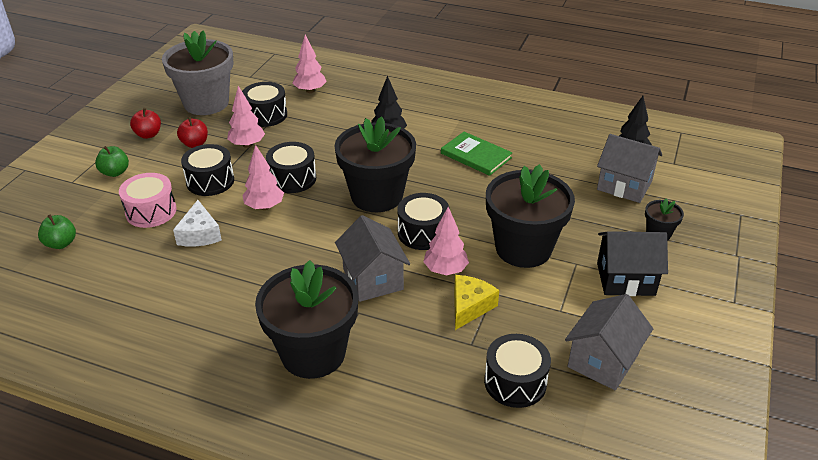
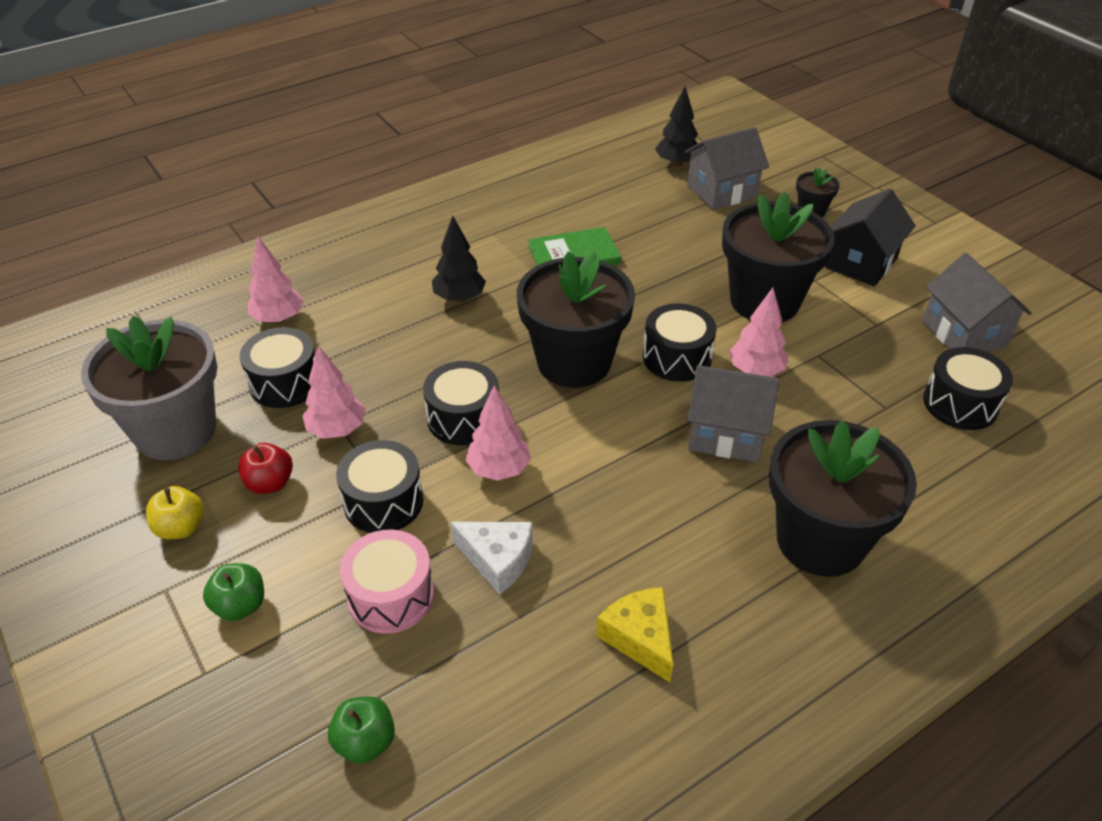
camera: 55 degrees left, 5 degrees up
red apple [130,108,161,139] -> yellow apple [146,486,204,539]
yellow cheese [454,275,499,330] -> yellow cheese moved to [596,587,673,682]

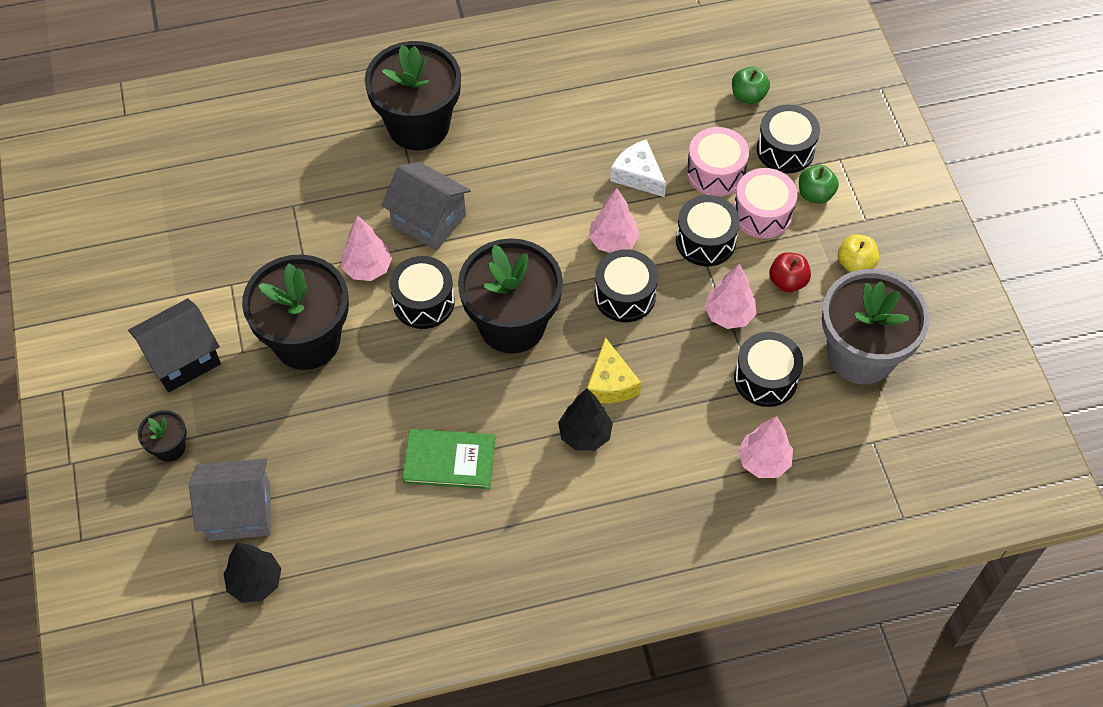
camera: 160 degrees left, 15 degrees up
yellow cheese [596,587,673,682] -> yellow cheese moved to [587,337,641,403]
grey house [922,253,1031,352] -> none
black drum [923,347,1013,430] -> black drum moved to [757,105,820,173]
none -> pink drum [734,168,797,239]

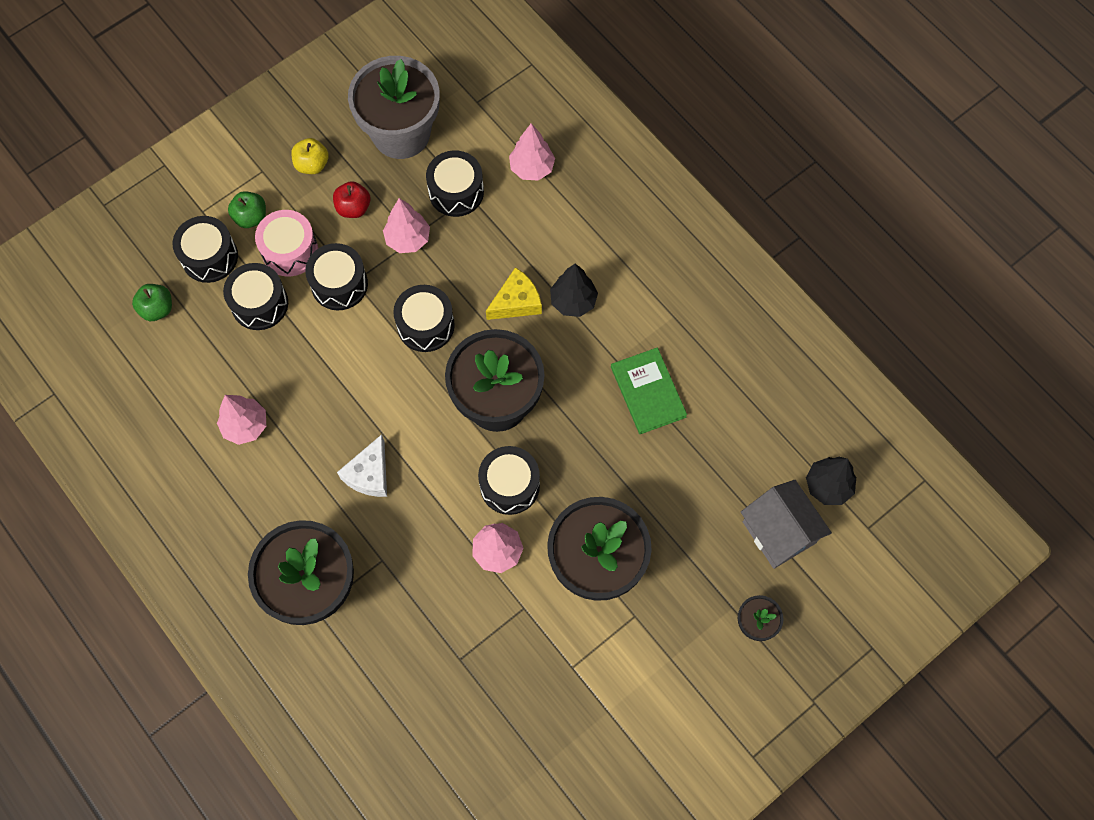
camera: 115 degrees left, 10 degrees up
black house [128,298,221,392] -> none
grey house [381,162,471,250] -> none
pink tree [589,188,640,253] -> pink tree moved to [217,395,266,445]
white cheese [610,139,666,197] -> white cheese moved to [337,434,387,497]
pink drum [686,127,749,196] -> black drum [223,263,288,330]

